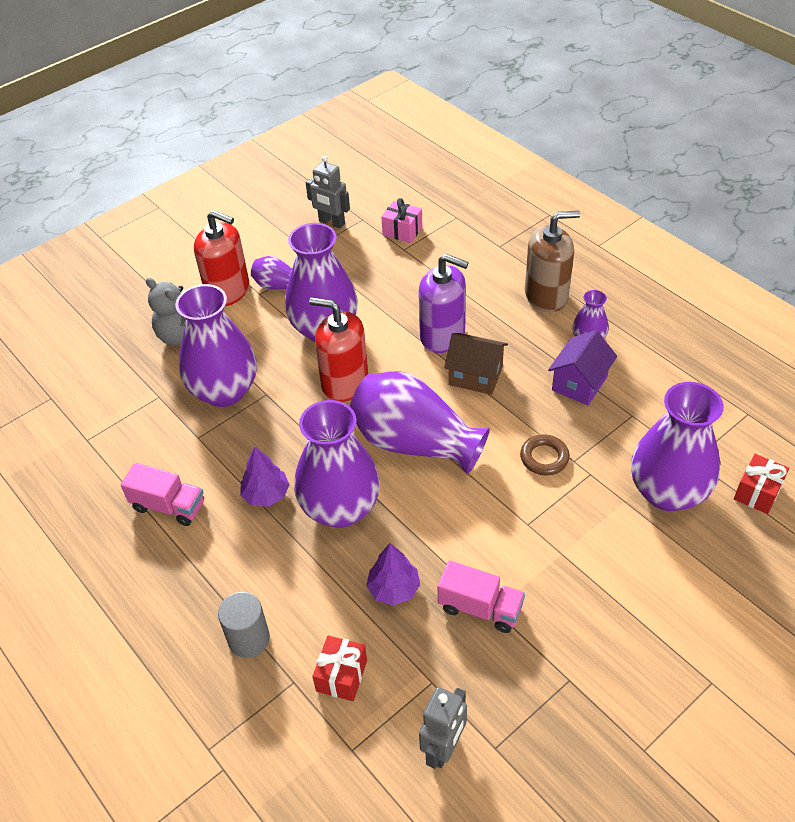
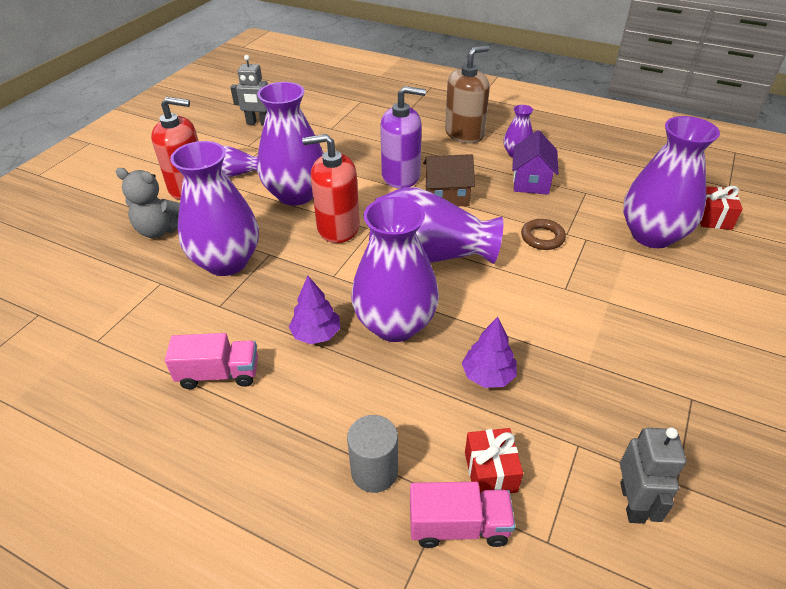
camera: 25 degrees left, 5 degrees down
pink gift [381,198,422,243] -> none
pink truck [438,561,525,633] -> pink truck moved to [410,482,515,548]

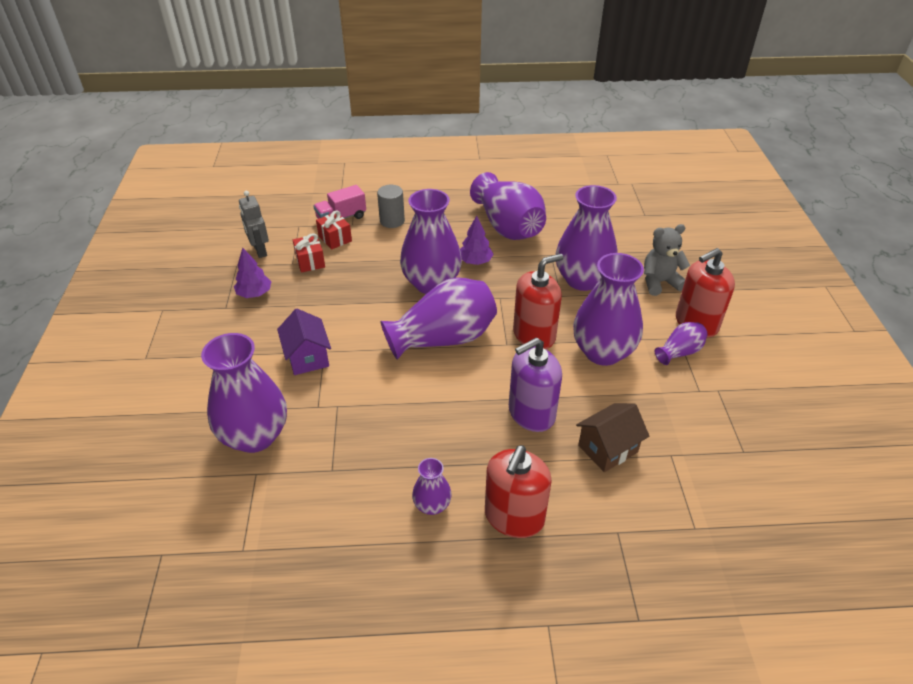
camera: 150 degrees right, 0 degrees up
pink truck [165,333,258,389] -> purple vase [470,172,546,240]
grey robot [230,55,268,126] -> none
brown house [423,154,475,206] -> brown house moved to [576,403,649,472]
brown soap dispenser [445,45,490,143] -> red soap dispenser [485,445,552,538]
purple tree [462,317,517,388] -> purple tree moved to [234,248,272,298]
purple house [512,130,558,195] -> purple house moved to [277,309,331,375]
brown ring [521,219,566,250] -> none
red gift [700,186,743,230] -> red gift moved to [293,233,325,273]

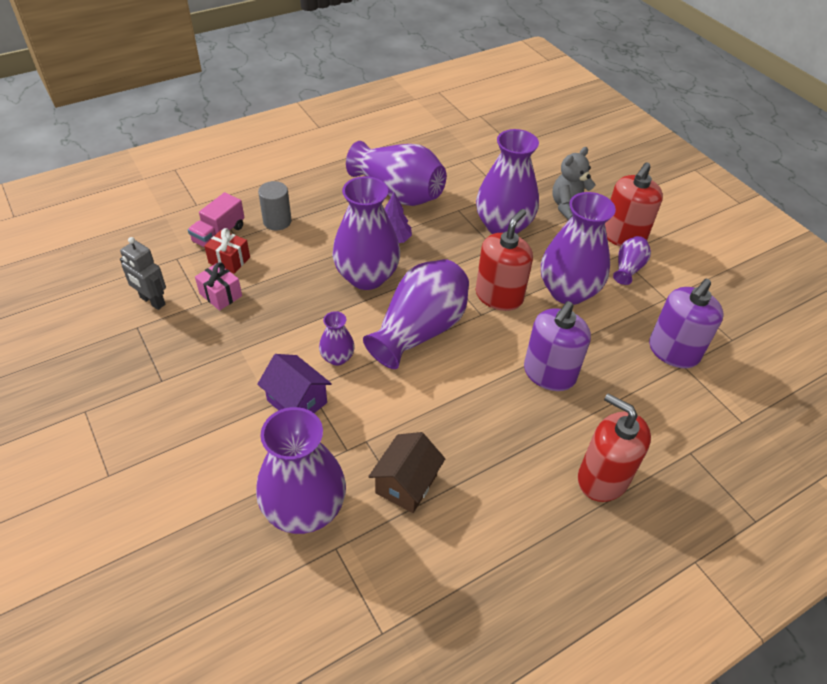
camera: 30 degrees left, 5 degrees up
purple tree [234,248,272,298] -> none
red gift [293,233,325,273] -> pink gift [195,262,242,311]
purple vase [412,458,452,515] -> purple vase moved to [319,311,355,366]
red soap dispenser [485,445,552,538] -> red soap dispenser turned 135 degrees clockwise [578,393,651,502]
brown house [576,403,649,472] -> brown house moved to [368,432,445,513]
none -> purple soap dispenser [649,279,723,368]

